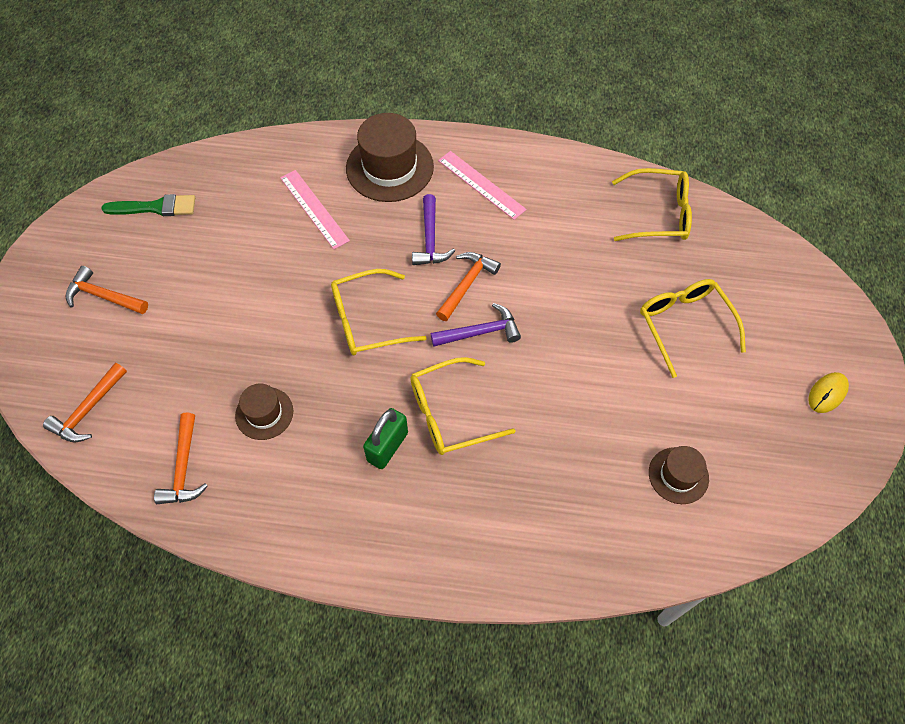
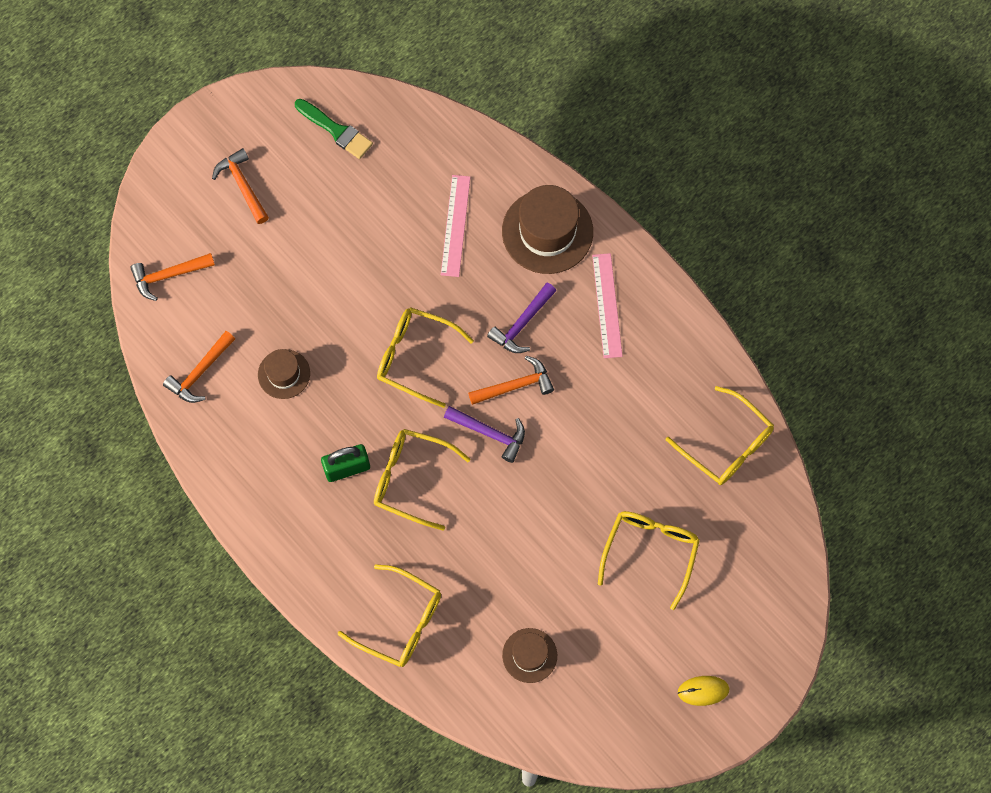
camera: 40 degrees right, 10 degrees up
none -> yellow glasses [338,564,441,667]

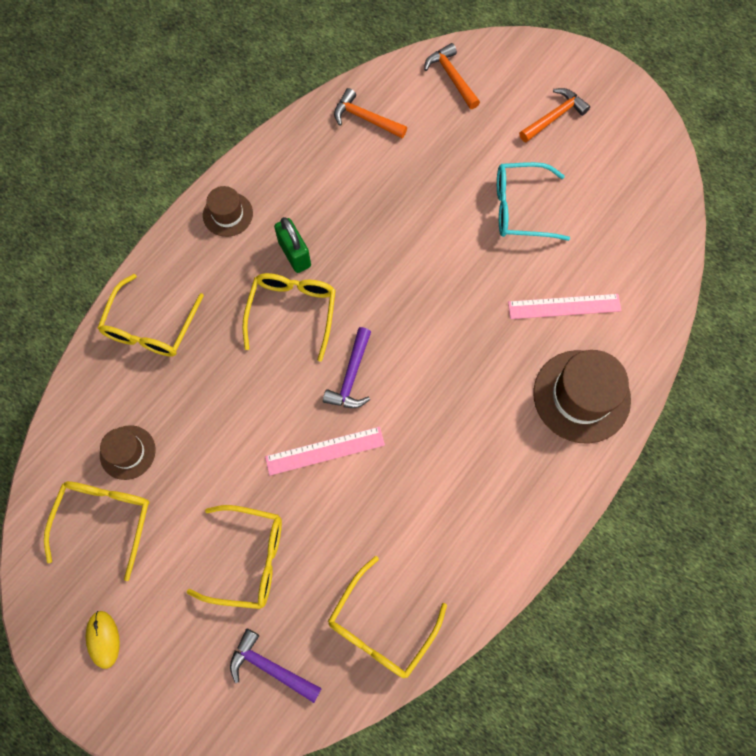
camera: 80 degrees right, 0 degrees up
brown hat [258,349,310,399] -> brown hat moved to [203,186,253,237]
green brush [295,99,373,159] -> none
yellow glasses [377,307,474,408] -> yellow glasses moved to [44,481,149,581]
orange hammer [468,356,554,405] -> none
purple hammer [487,283,556,353] -> purple hammer moved to [230,629,322,703]
pink ruler [592,253,623,358] -> pink ruler moved to [265,427,385,476]
none -> turquoise glasses [497,162,570,241]

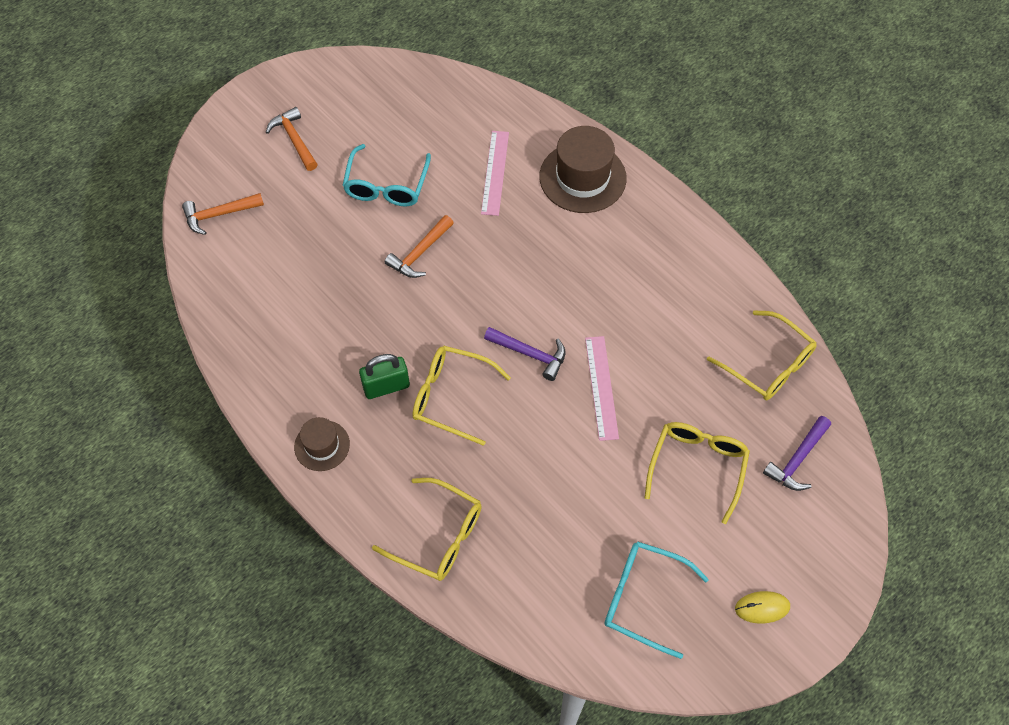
camera: 80 degrees left, 10 degrees down
yellow glasses [44,481,149,581] -> turquoise glasses [604,541,709,659]
brown hat [100,425,156,480] -> none
orange hammer [334,88,407,138] -> orange hammer moved to [385,215,454,278]

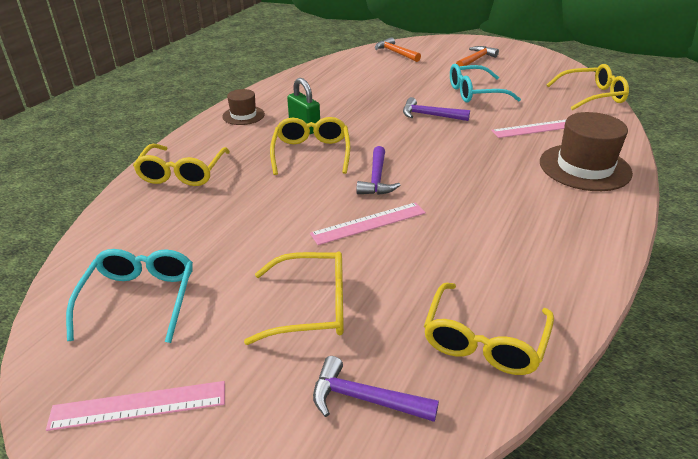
camera: 70 degrees right, 25 degrees down
orange hammer [385,215,454,278] -> purple hammer [403,97,470,121]
yellow mouse [735,591,790,624] -> pink ruler [46,381,225,431]
none -> yellow glasses [547,64,629,110]

